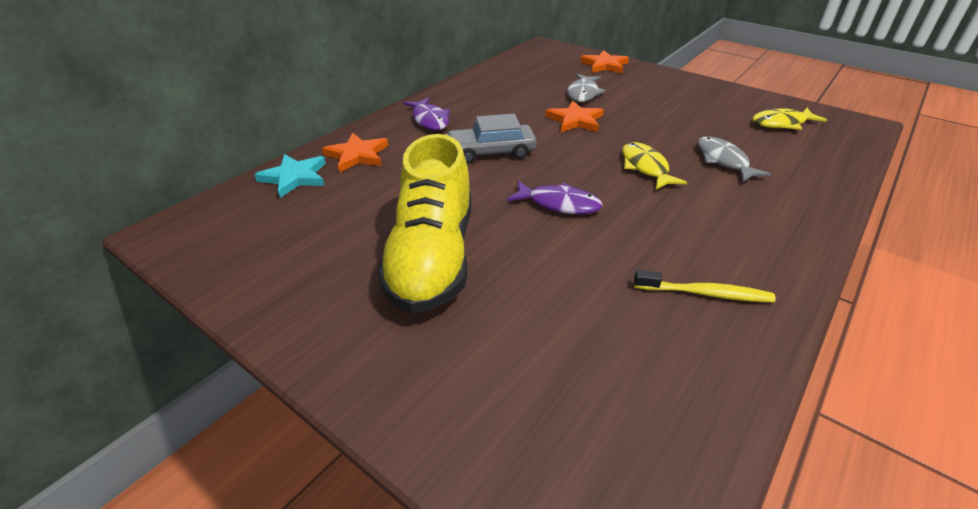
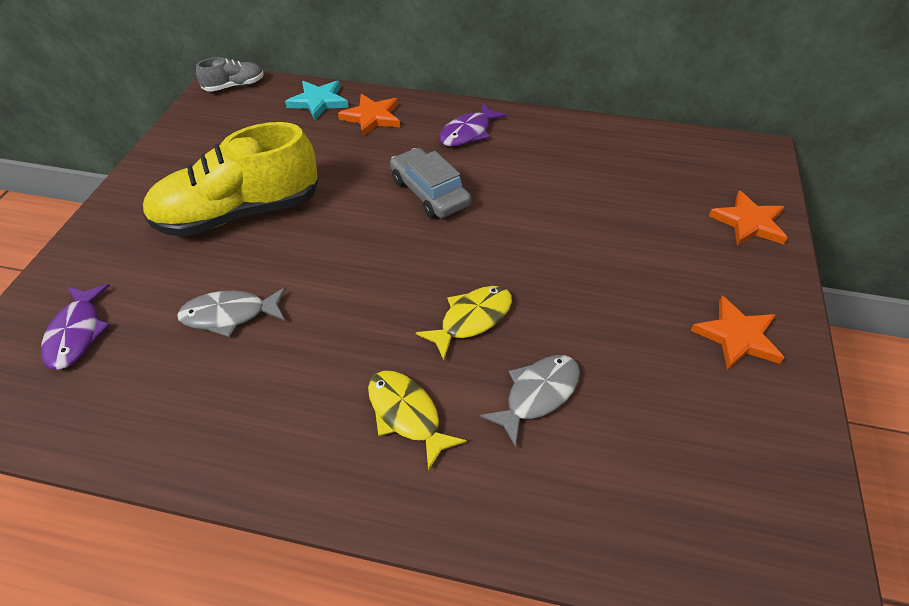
camera: 65 degrees right, 10 degrees up
purple fish [507,180,603,214] -> purple fish moved to [41,284,110,370]
orange star [545,100,604,132] -> orange star moved to [691,296,784,371]
grey fish [567,74,605,102] -> grey fish moved to [177,287,286,337]
yellow toothbrush [634,270,776,303] -> none
yellow fish [752,108,827,130] -> yellow fish moved to [368,371,467,471]
none -> grey shoe [196,57,264,92]

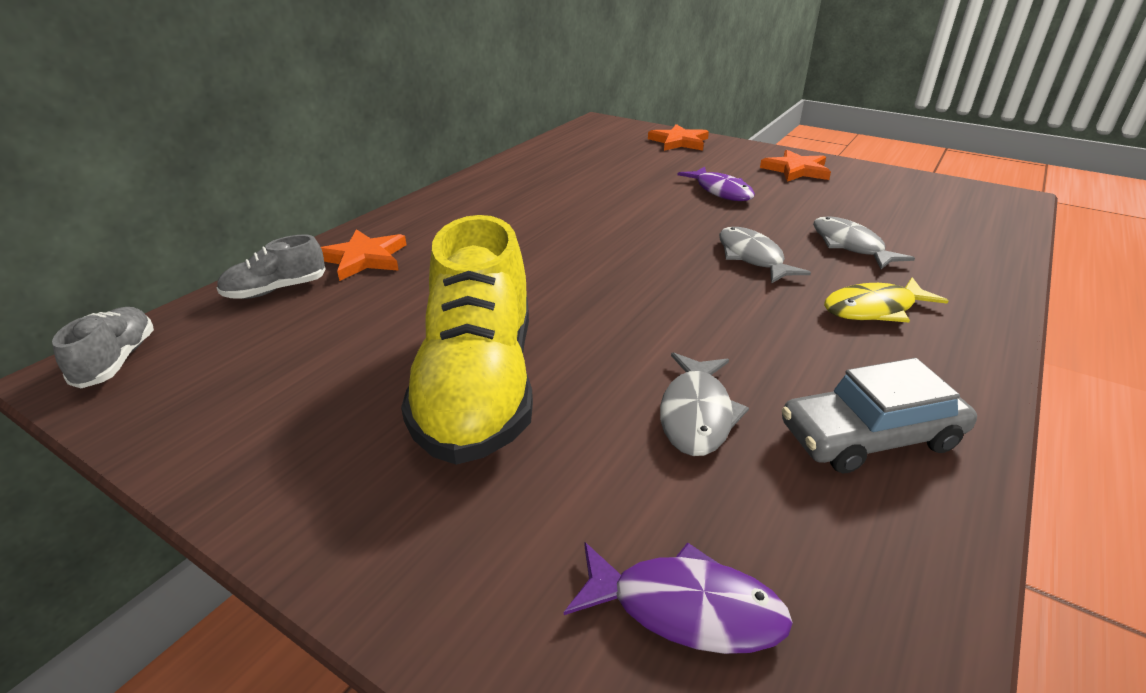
camera: 70 degrees left, 15 degrees down
turquoise star [285,81,349,120] -> grey shoe [217,235,325,299]
grey car [390,148,471,218] -> grey car moved to [782,358,977,473]
yellow fish [416,286,512,360] -> grey fish [719,227,811,284]
purple fish [439,103,507,146] -> purple fish moved to [677,167,755,201]

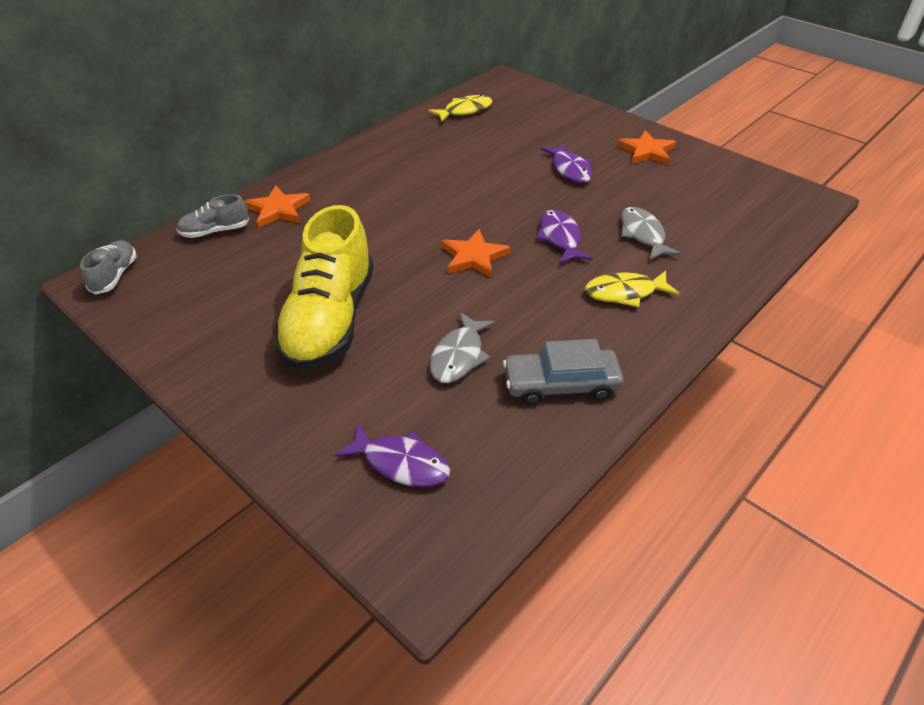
camera: 10 degrees right, 10 degrees up
orange star [648,124,709,151] -> orange star moved to [441,229,511,278]
grey fish [719,227,811,284] -> purple fish [536,210,593,264]
none -> yellow fish [428,94,492,122]

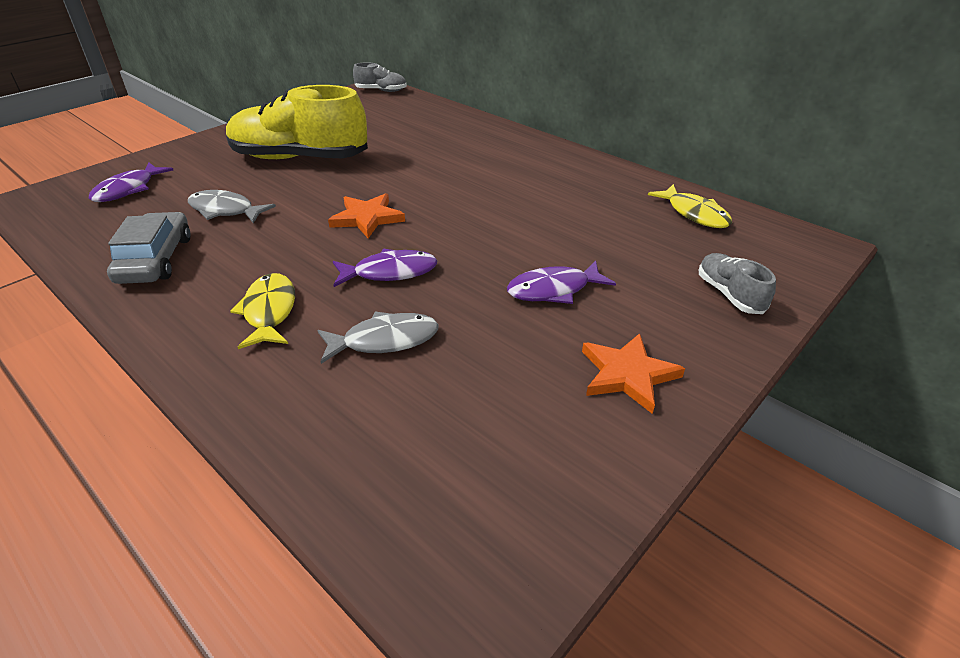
camera: 90 degrees right, 5 degrees down
grey shoe [176,194,249,238] -> grey shoe moved to [699,253,776,314]
orange star [244,185,310,228] -> none

